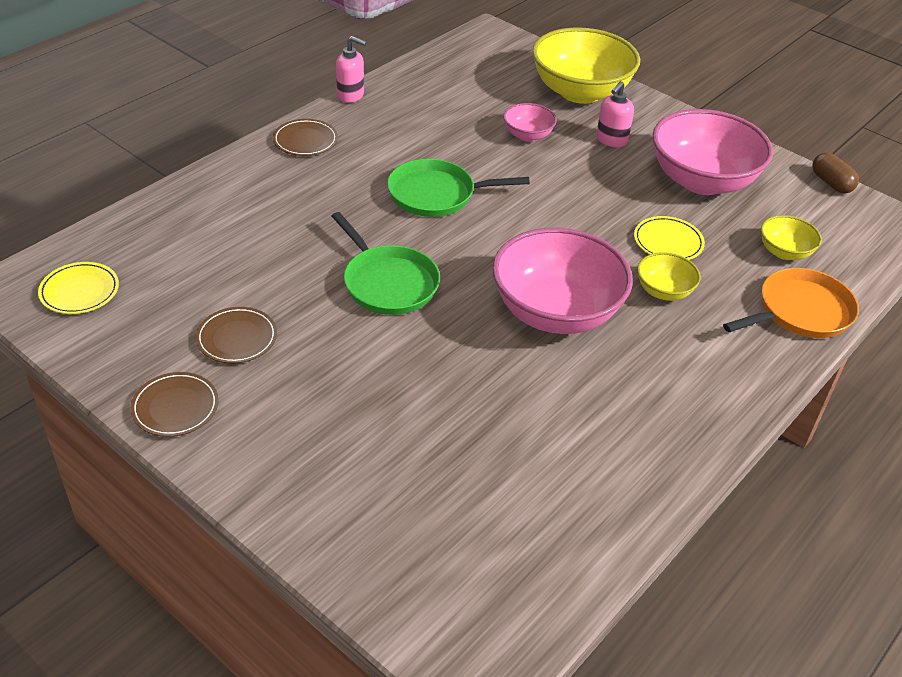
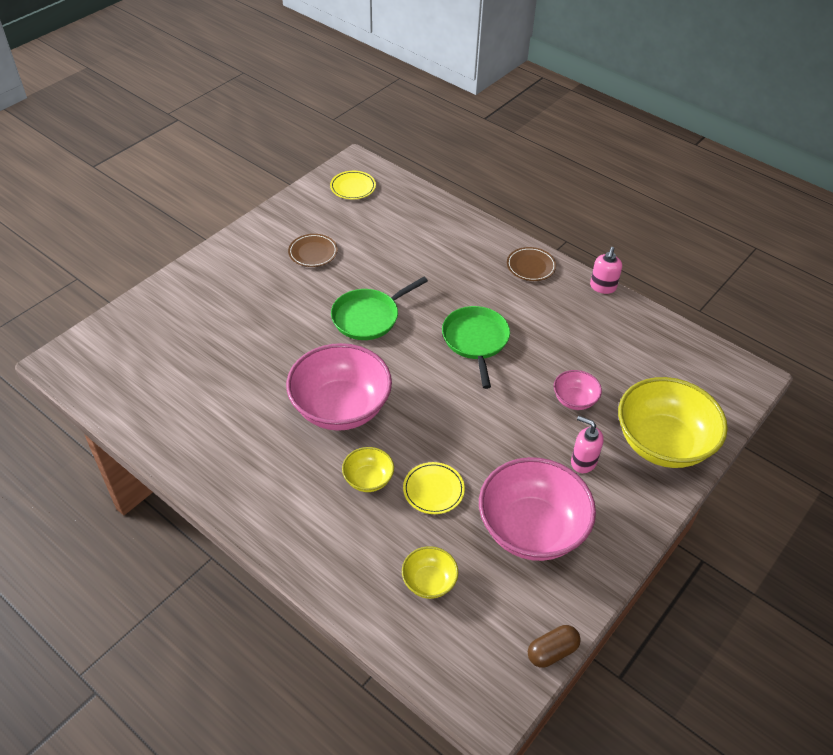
camera: 90 degrees right, 5 degrees up
brown plate [130,372,219,437] -> none
orange pan [723,268,859,338] -> none

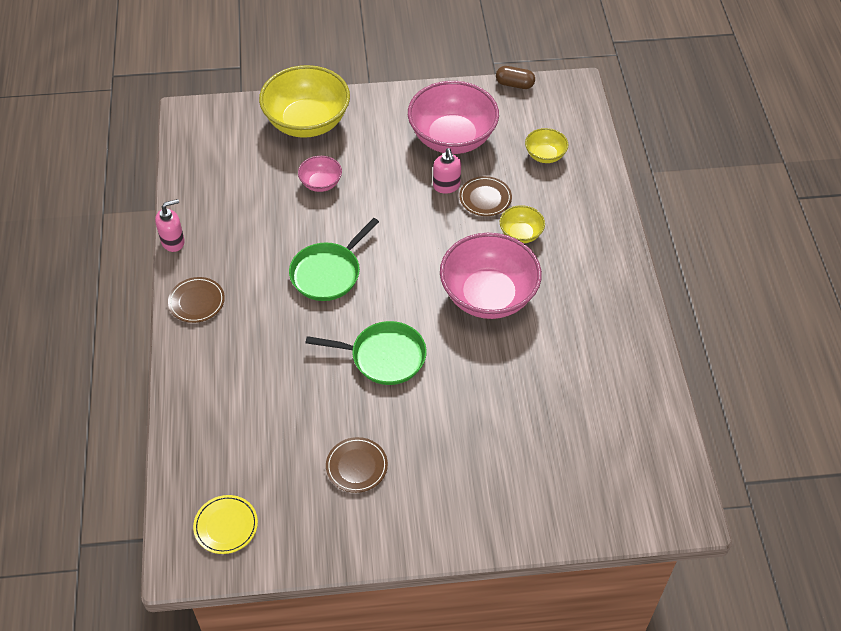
camera: 135 degrees left, 5 degrees up
yellow plate [403,462,465,514] -> brown plate [459,176,512,216]
pink soap dispenser [571,416,604,473] -> pink soap dispenser moved to [433,148,461,194]

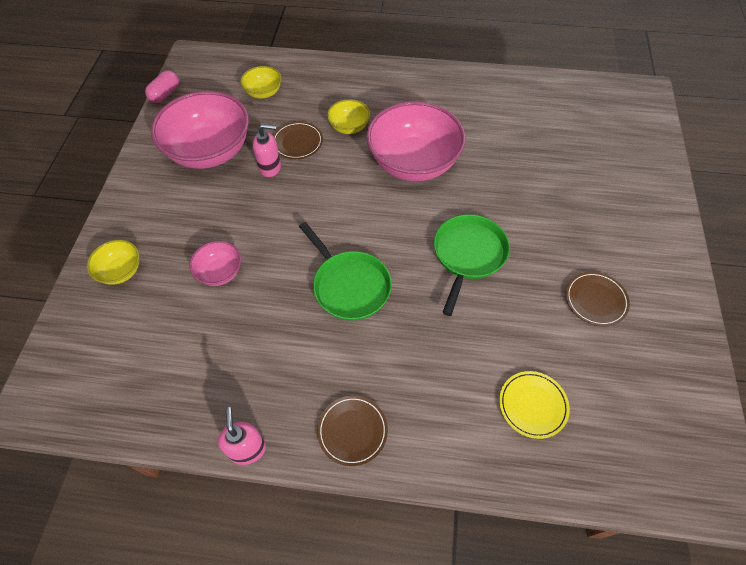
camera: 75 degrees left, 5 degrees up
yellow plate [193,495,258,554] -> yellow plate moved to [499,371,570,439]
yellow bowl [259,65,350,138] -> yellow bowl [87,240,139,285], size x0.47
brown capsule [496,66,535,89] -> pink capsule [145,70,179,103]

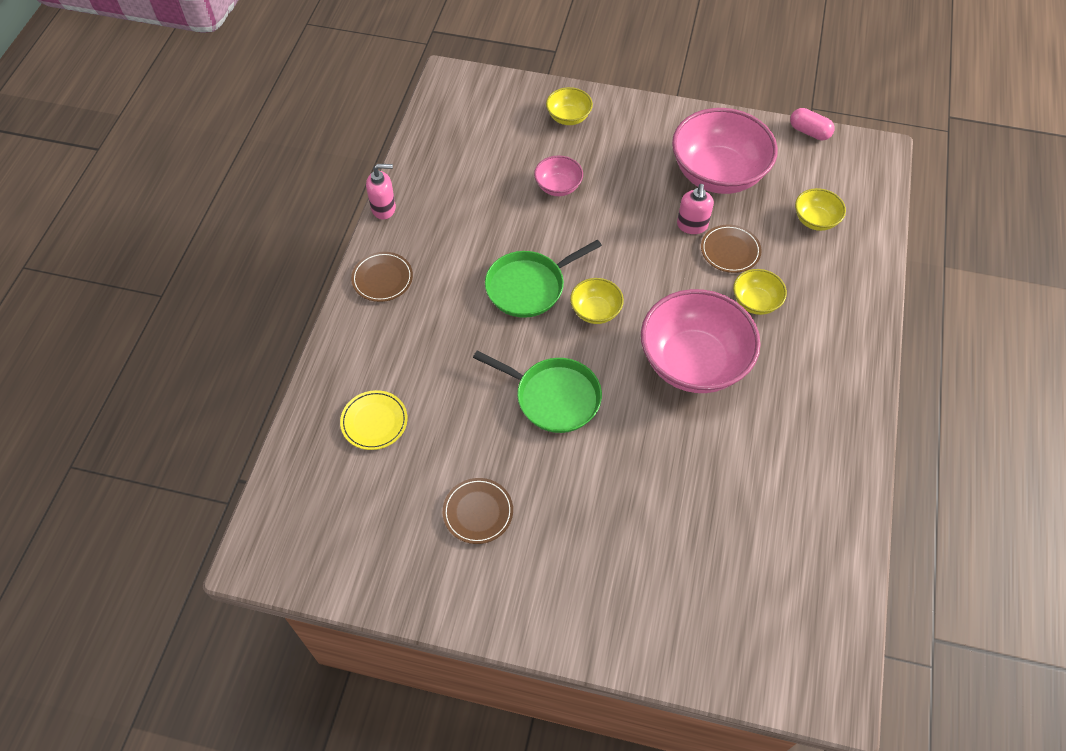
camera: 95 degrees right, 0 degrees up
none -> yellow bowl [570,278,624,324]

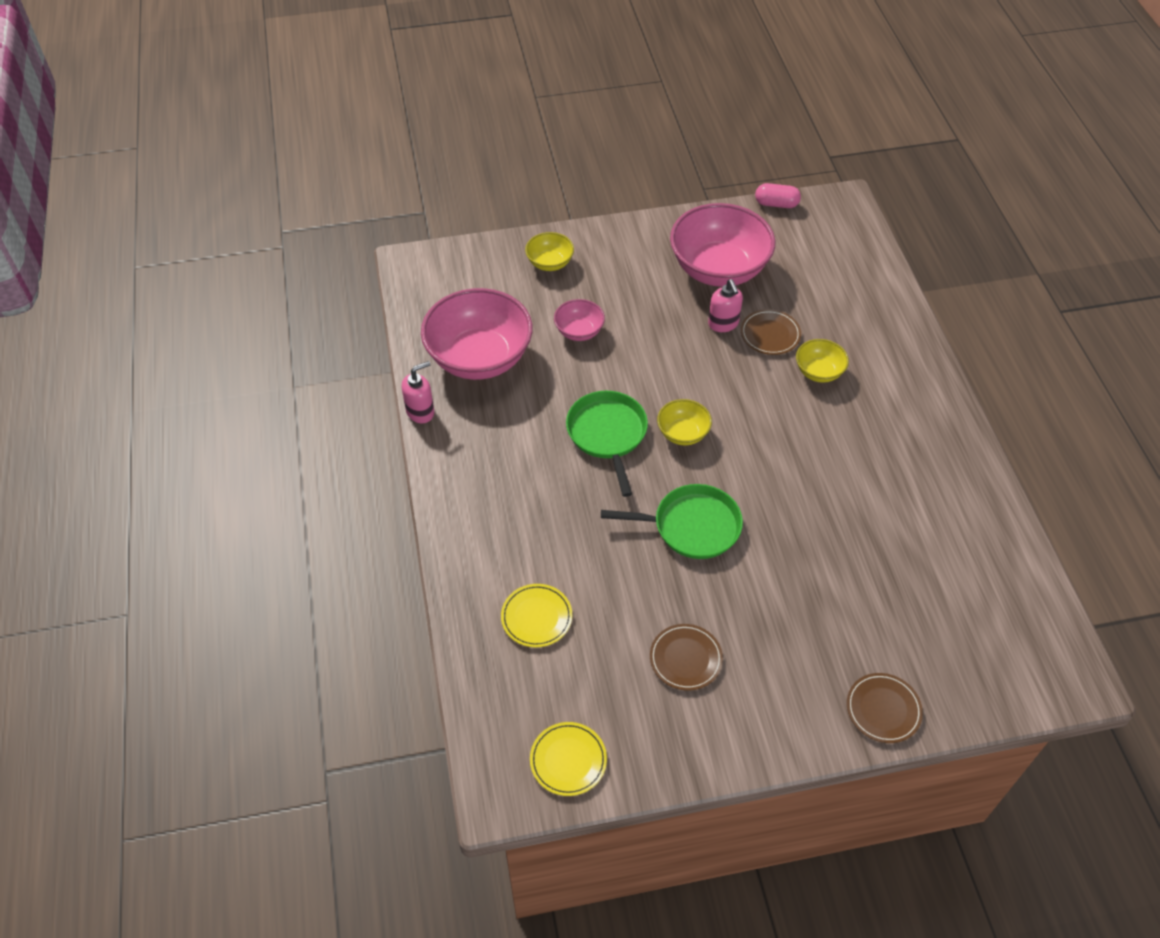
camera: 25 degrees left, 5 degrees down
brown plate [351,252,413,302] -> brown plate moved to [847,673,923,743]
green pan [485,239,602,318] -> green pan turned 135 degrees clockwise [566,391,648,497]
pink bowl [641,289,761,393] -> pink bowl moved to [421,288,533,380]
yellow bowl [795,188,846,231] -> none
none -> yellow plate [530,722,607,796]

